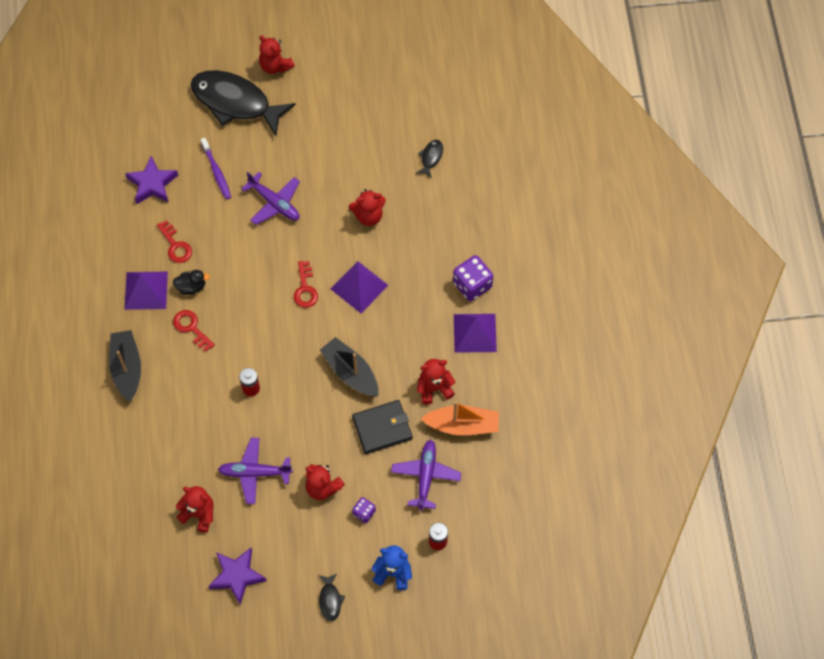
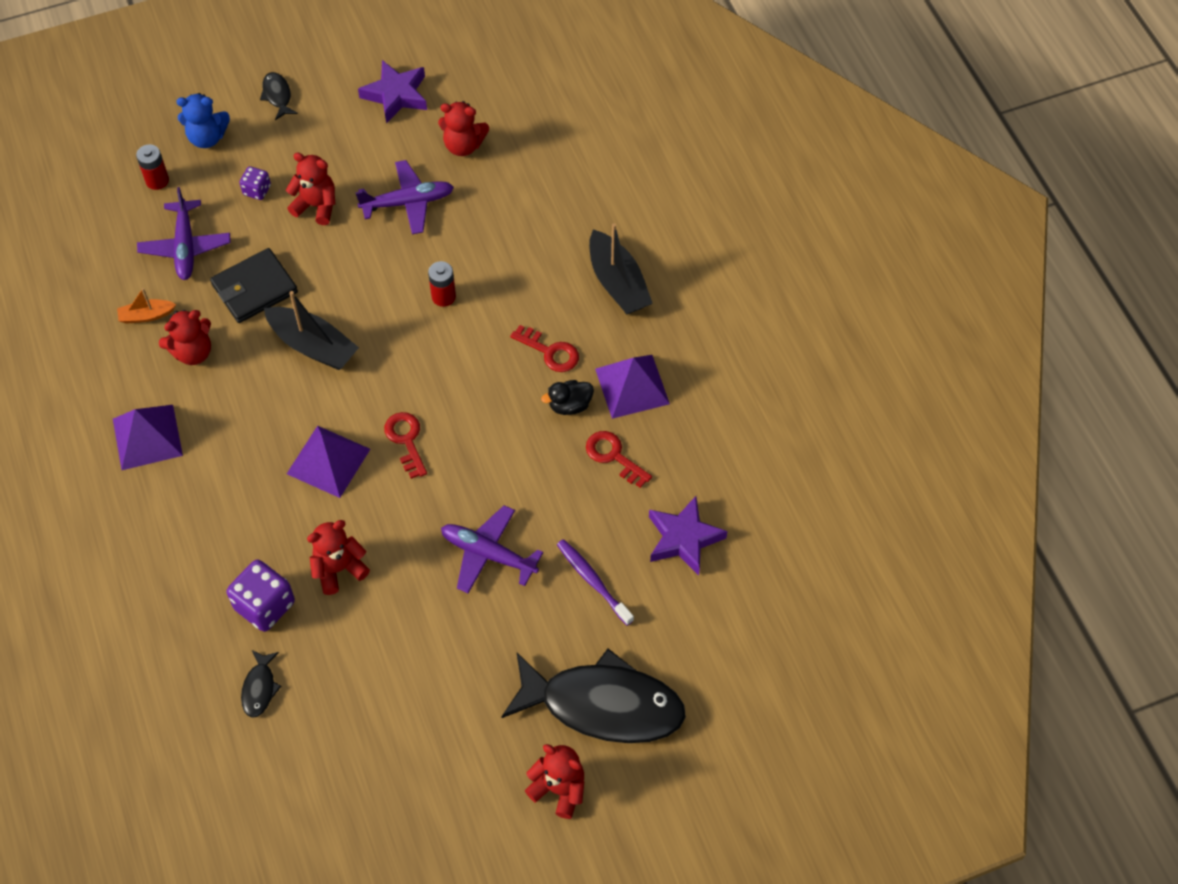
camera: 165 degrees right, 5 degrees down
orange boat [420,401,499,435] -> orange boat [117,288,176,324], size x0.55
purple dice [453,255,493,301] -> purple dice moved to [227,560,295,632]

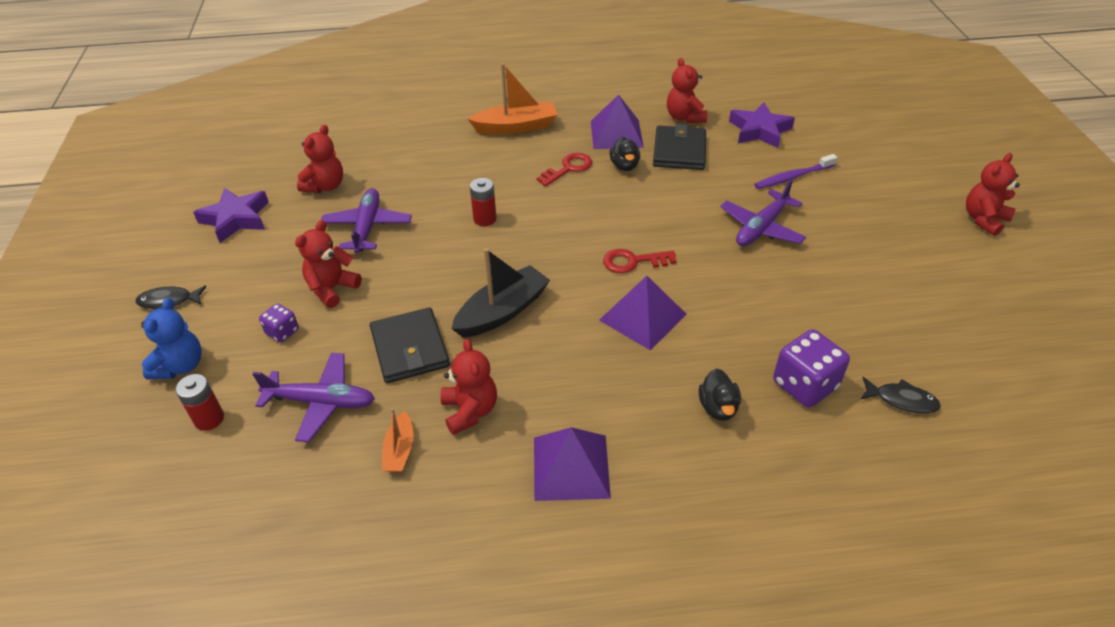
camera: 75 degrees left, 15 degrees down
red teddy bear [307,520,370,595] -> red teddy bear moved to [667,58,707,123]
black fish [501,649,686,743] -> none
red key [586,431,652,488] -> black wallet [653,124,706,170]
black boat [589,223,653,315] -> orange boat [468,63,558,135]
none -> black duck [699,368,741,421]

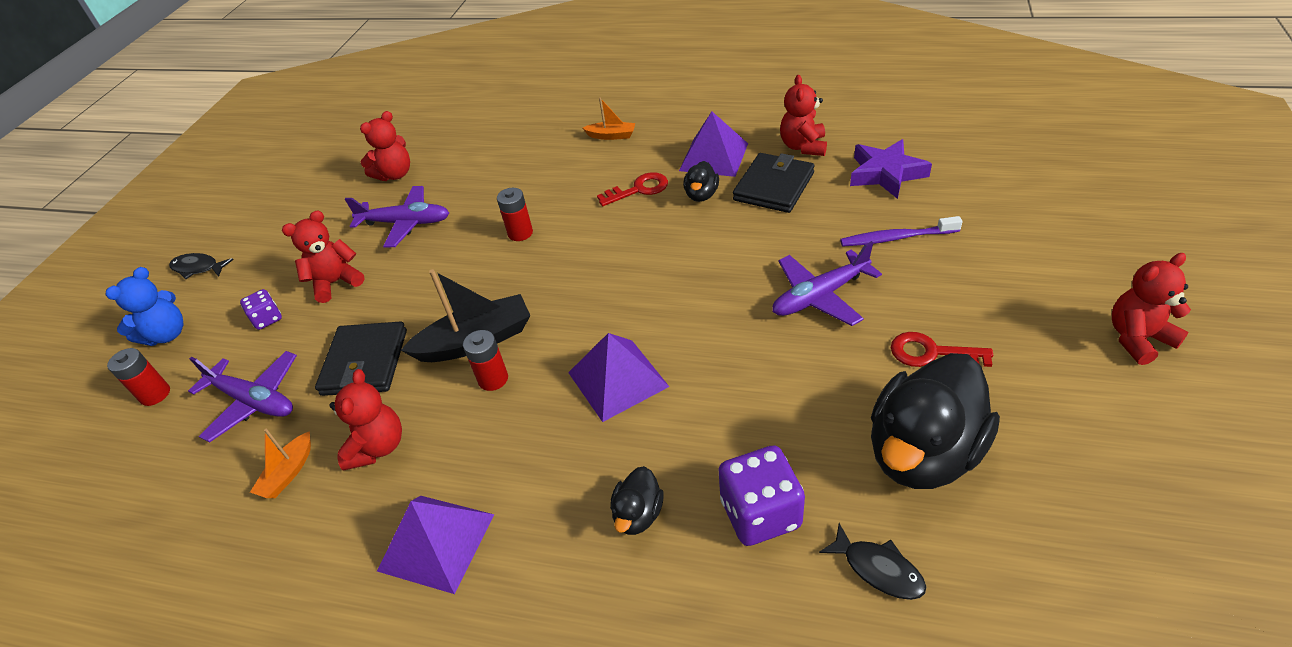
camera: 25 degrees right, 0 degrees up
purple star [193,188,269,243] -> none
purple plane [321,188,412,253] -> purple plane turned 75 degrees clockwise [345,186,449,248]
orange boat [468,63,558,135] -> orange boat [583,97,635,140], size x0.55
red key [603,249,676,273] -> red key moved to [891,332,993,367]
none -> red battery [463,330,508,391]
none -> black duck [871,353,1000,489]

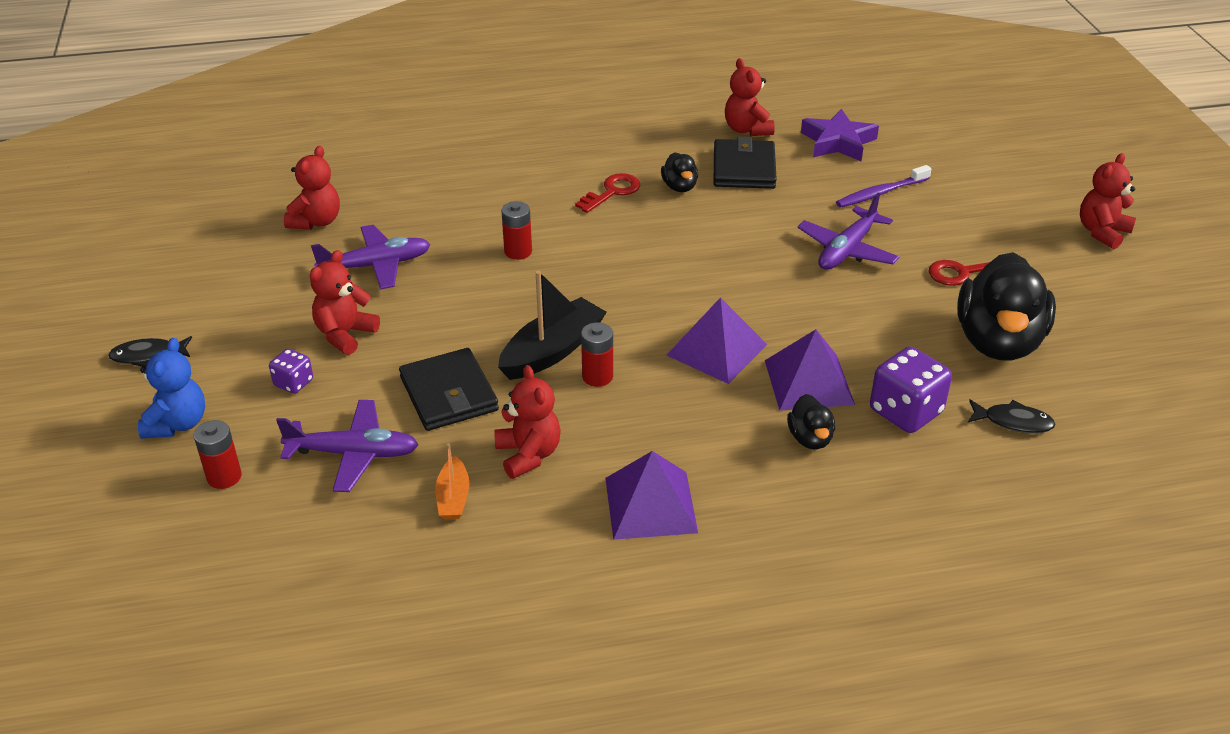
camera: 30 degrees left, 5 degrees down
orange boat [583,97,635,140] -> none
purple pyramid [679,111,748,177] -> purple pyramid moved to [765,329,855,411]

